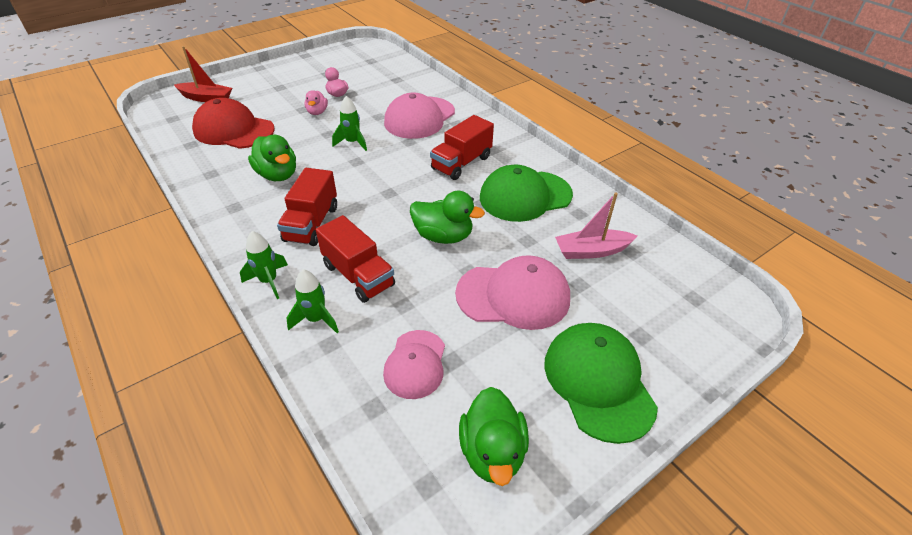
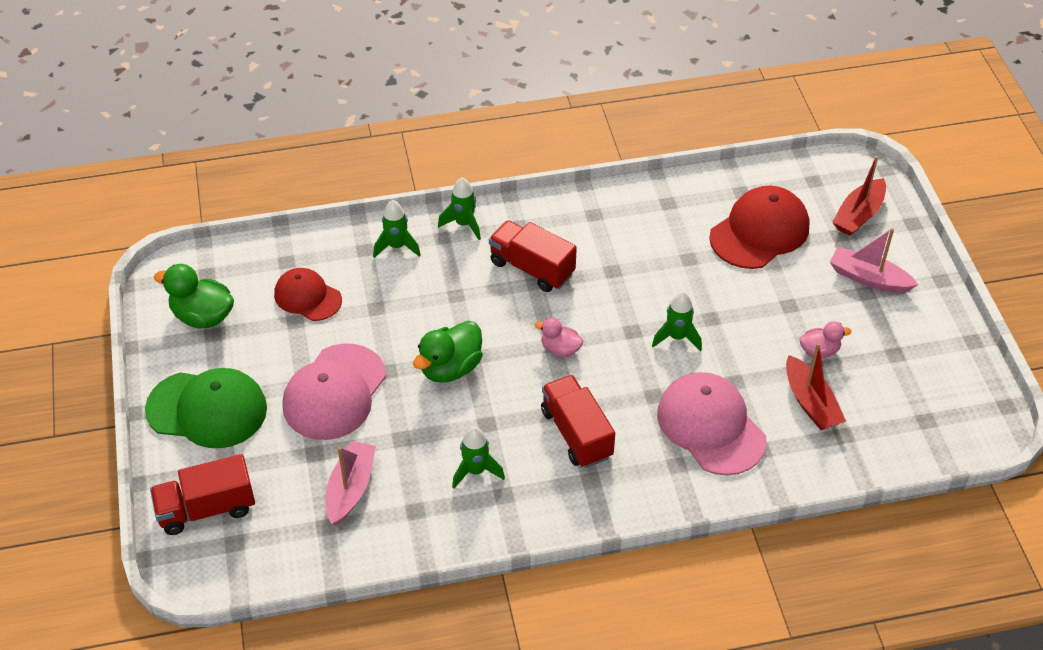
camera: 115 degrees right, 5 degrees up
green duck [248,134,296,181] -> none
pink duck [305,90,328,115] -> pink duck moved to [535,318,584,357]
red truck [316,215,395,303] -> red truck moved to [150,454,255,535]
pink cap [383,330,445,399] -> red cap [274,268,342,321]
green cap [480,164,573,222] -> green rocket [452,427,505,489]
none -> red boat [786,343,846,430]
none -> pink boat [830,228,918,293]

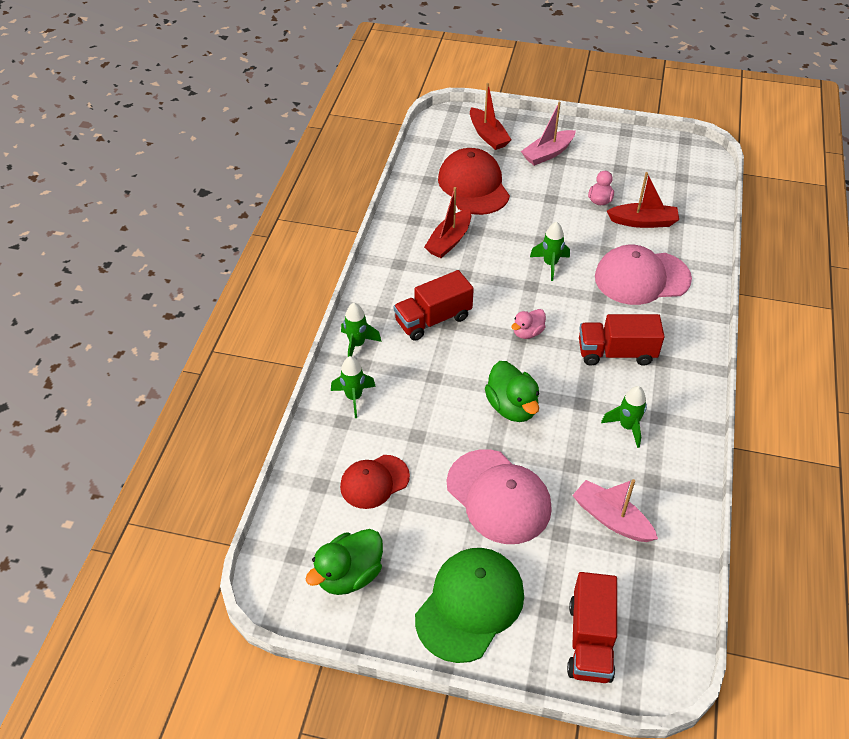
camera: 65 degrees left, 0 degrees up
none -> red boat [424,187,471,258]

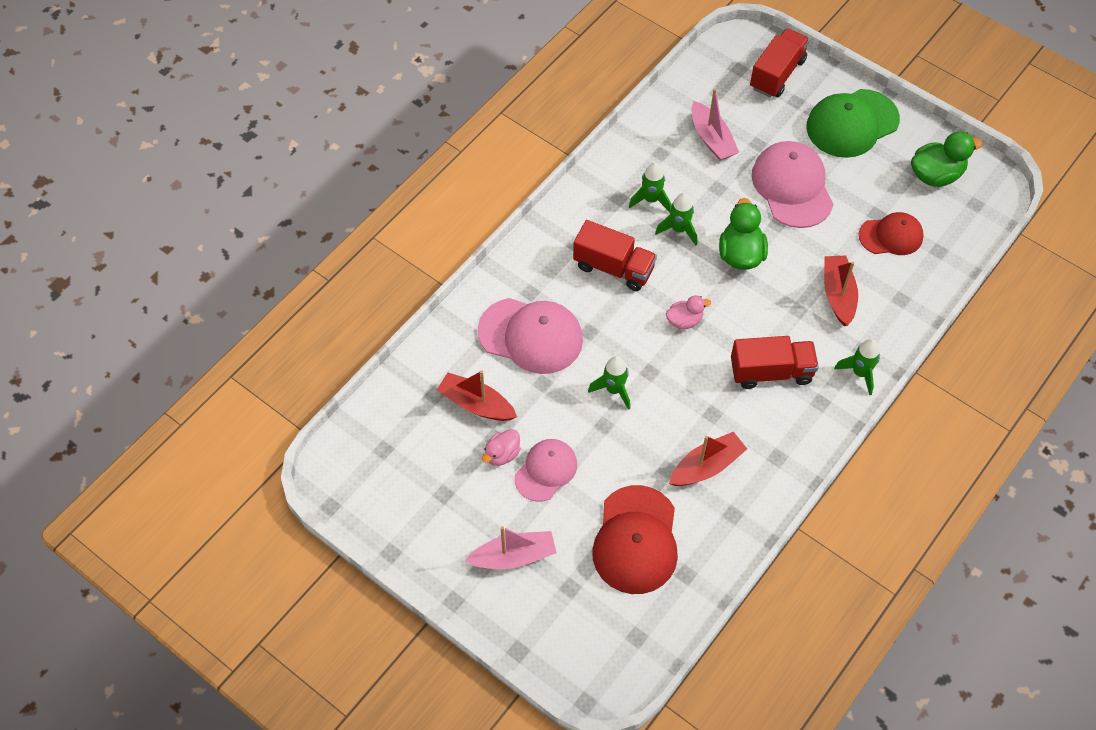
camera: 155 degrees left, 10 degrees up
green rocket [331,356,376,418] -> green rocket moved to [655,193,697,246]
red boat [470,83,512,150] -> red boat moved to [824,255,858,326]
none -> pink cap [515,439,577,502]

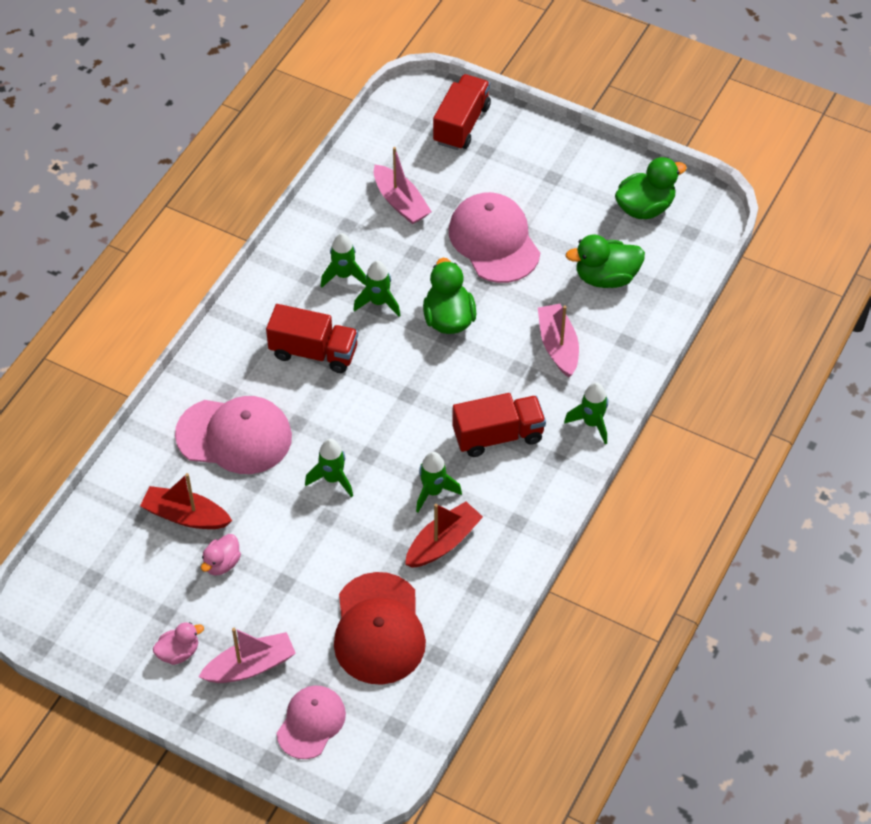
camera: 10 degrees left, 5 degrees down
pink cap [515,439,577,502] -> pink cap moved to [277,685,346,759]
pink duck [666,295,711,330] -> pink duck moved to [153,622,204,665]
green cap [806,89,900,158] -> none
red boat [824,255,858,326] -> pink boat [538,304,579,378]
red cap [859,212,924,255] -> green duck [566,235,645,288]
none -> green rocket [416,452,462,512]

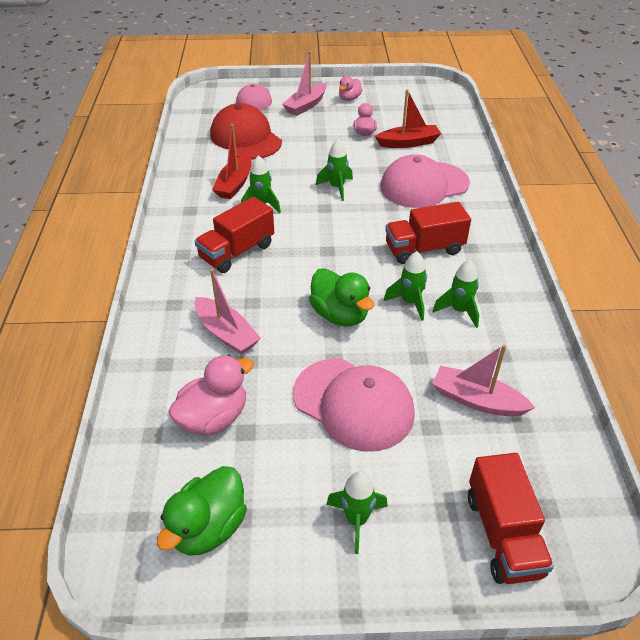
camera: 150 degrees right, 10 degrees down
green rocket [564,382,608,444] -> green rocket moved to [326,471,388,554]
green duck [566,235,645,288] -> pink duck [168,355,254,435]

